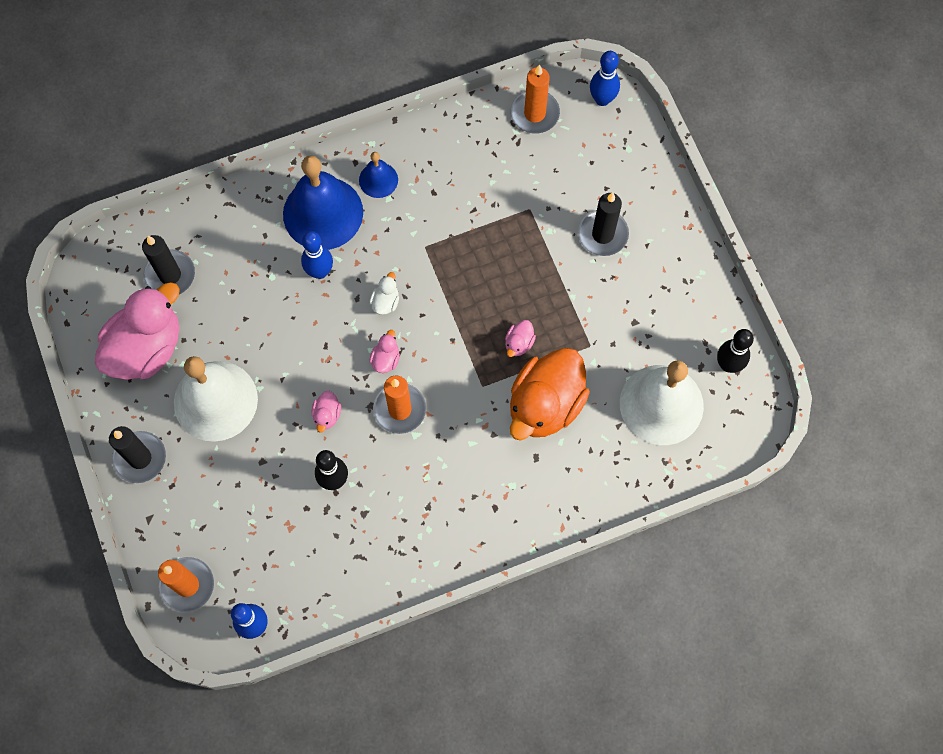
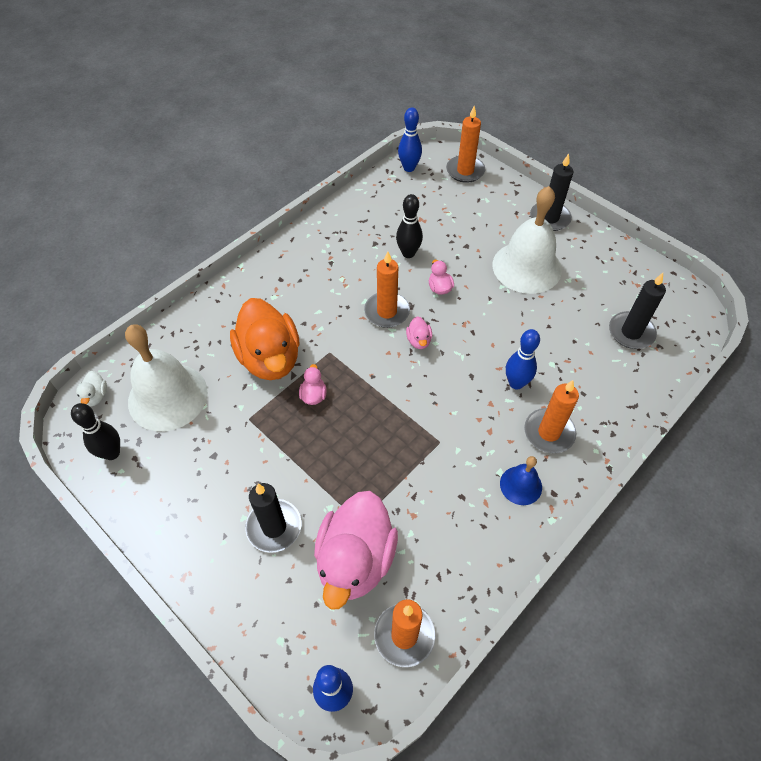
camera: 155 degrees right, 15 degrees down
pink duck [95,282,180,380] -> pink duck moved to [314,491,398,610]
blue bell [283,155,363,250] -> orange candle [524,380,579,453]
white duck [369,272,399,315] -> white duck moved to [76,371,107,406]
orange duck [510,348,590,441] -> orange duck turned 150 degrees clockwise [230,298,300,380]

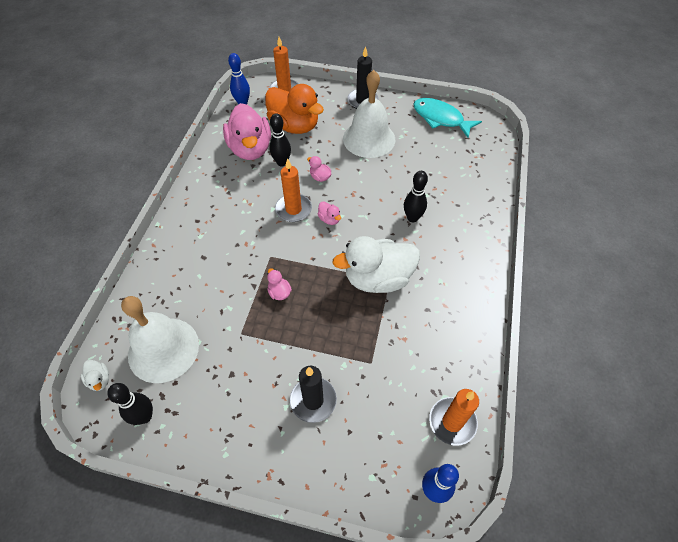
camera: 30 degrees left, 0 degrees up
orange duck [230,298,300,380] -> orange duck moved to [265,84,324,134]
pink duck [314,491,398,610] -> pink duck moved to [223,103,271,160]
blue bell [500,456,542,505] -> none
blue bowling pin [506,329,540,390] -> black bowling pin [404,171,428,222]
orange candle [524,380,579,453] -> none
black candle [609,273,666,349] -> none
none -> white duck [332,236,420,293]
none -> turquoise fish [413,98,482,138]

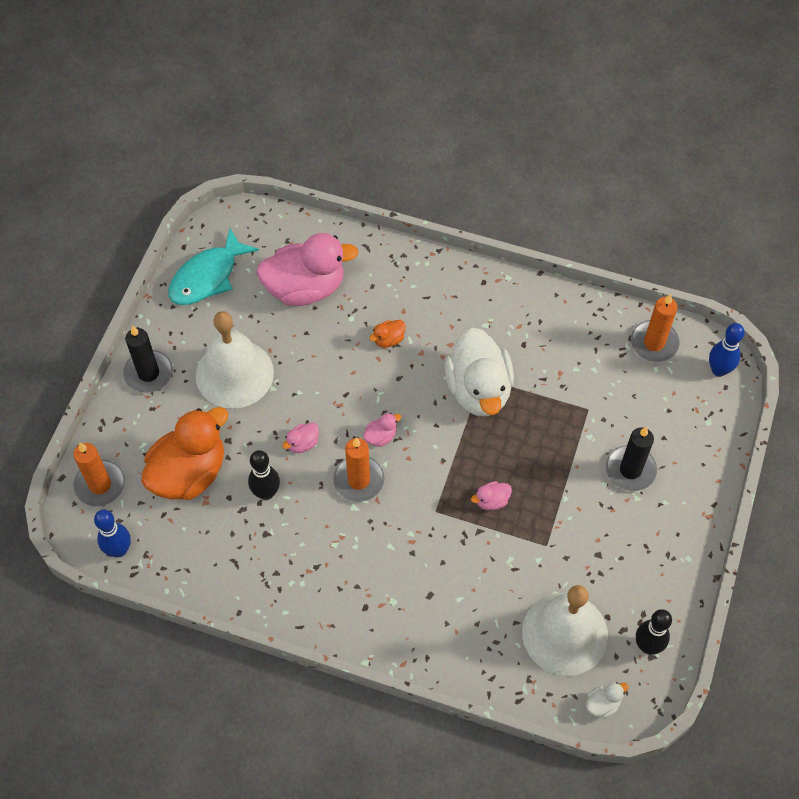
camera: 85 degrees left, 5 degrees up
pink duck [223,103,271,160] -> pink duck moved to [256,233,358,306]
black bowling pin [404,171,428,222] -> orange duck [369,320,406,348]

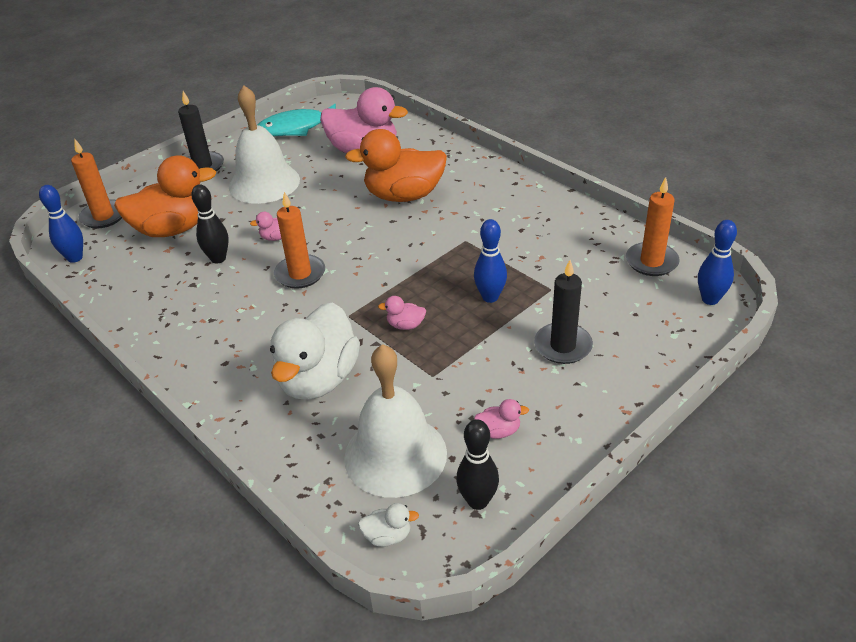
camera: 30 degrees right, 20 degrees down
pink duck [363,413,401,447] -> pink duck moved to [474,399,529,439]
orange duck [369,320,406,348] -> orange duck [345,129,447,202], size x2.48
white duck [444,328,514,417] -> white duck moved to [270,302,360,400]
none -> blue bowling pin [474,219,507,303]

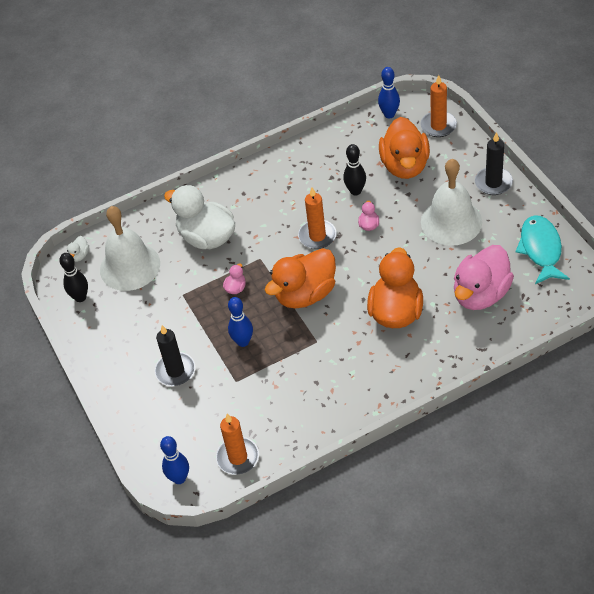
camera: 110 degrees right, 10 degrees up
pink duck [474,399,529,439] -> none
none -> orange duck [265,248,336,308]

